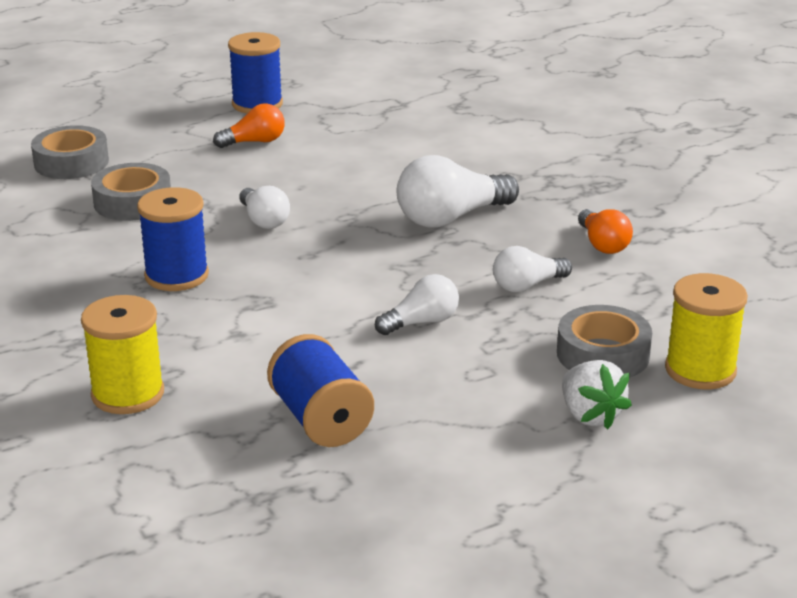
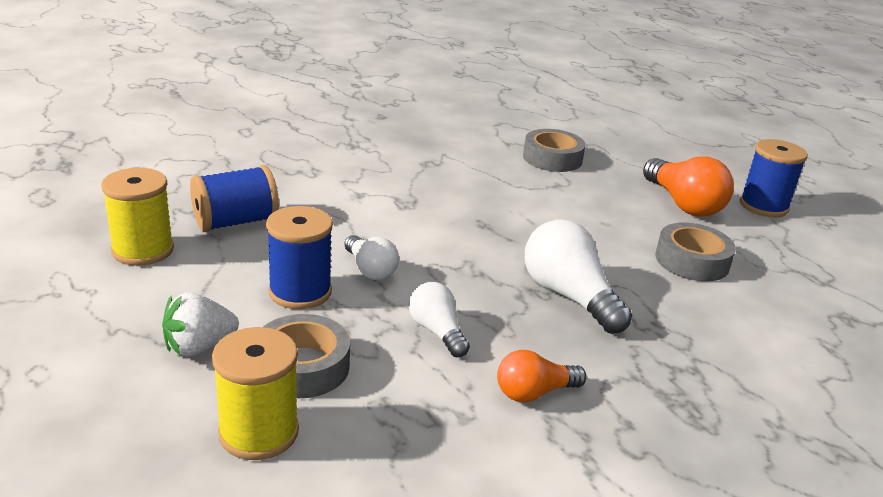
camera: 85 degrees right, 0 degrees up
grey tape [31,125,109,179] -> grey tape moved to [656,222,736,281]
yellow spool [81,295,164,414] -> yellow spool moved to [101,168,174,266]
blue spool [137,187,209,291] -> blue spool moved to [266,206,333,309]
orange light bulb [213,104,285,148] -> orange light bulb [643,156,734,217], size x1.67
white light bulb [239,186,290,229] -> none

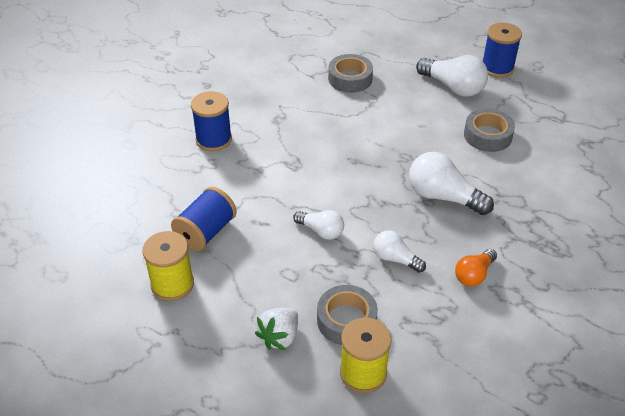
camera: 25 degrees left, 15 degrees up
blue spool [266,206,333,309] -> blue spool moved to [191,91,232,151]
orange light bulb [643,156,734,217] -> white light bulb [416,55,488,97]

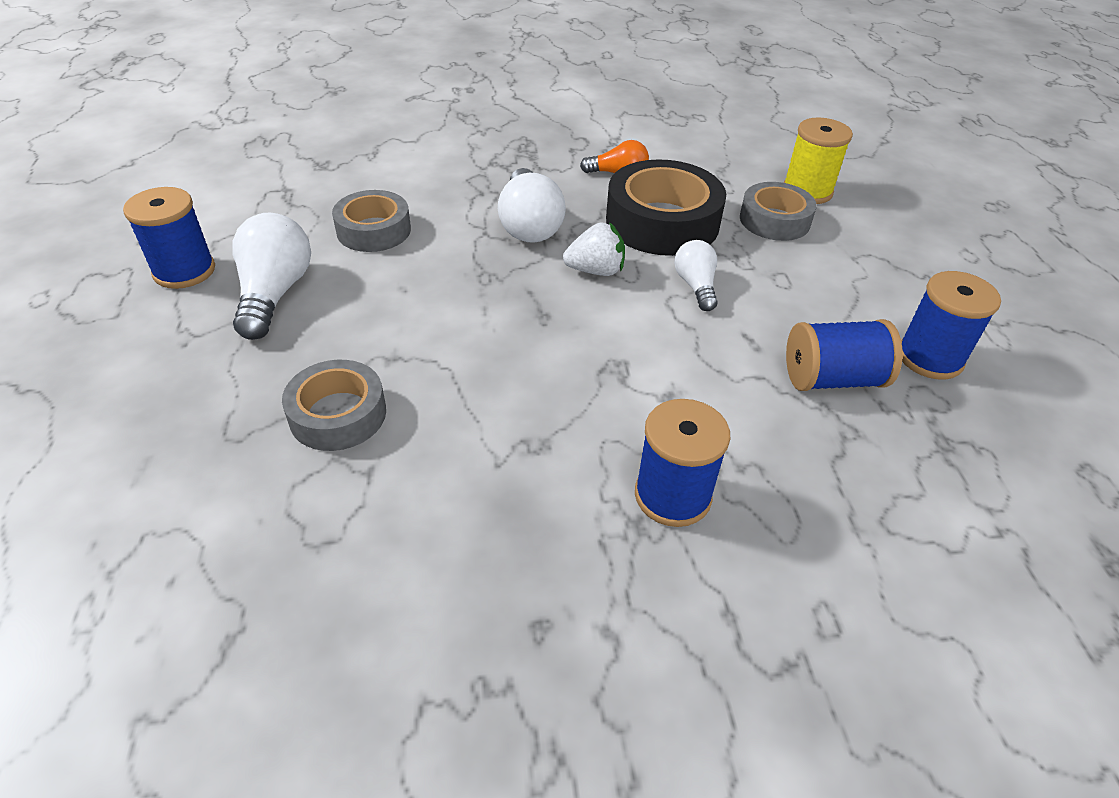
camera: 130 degrees left, 0 degrees up
yellow spool [142,231,194,301] -> blue spool [901,271,1001,380]
white strawberry [255,308,298,350] -> white strawberry moved to [563,222,625,276]
white light bulb [373,230,426,273] -> black tape [606,159,726,256]

